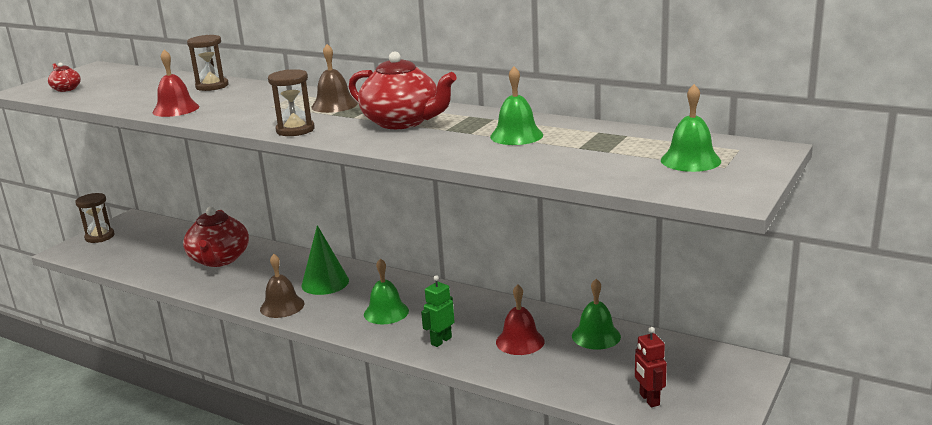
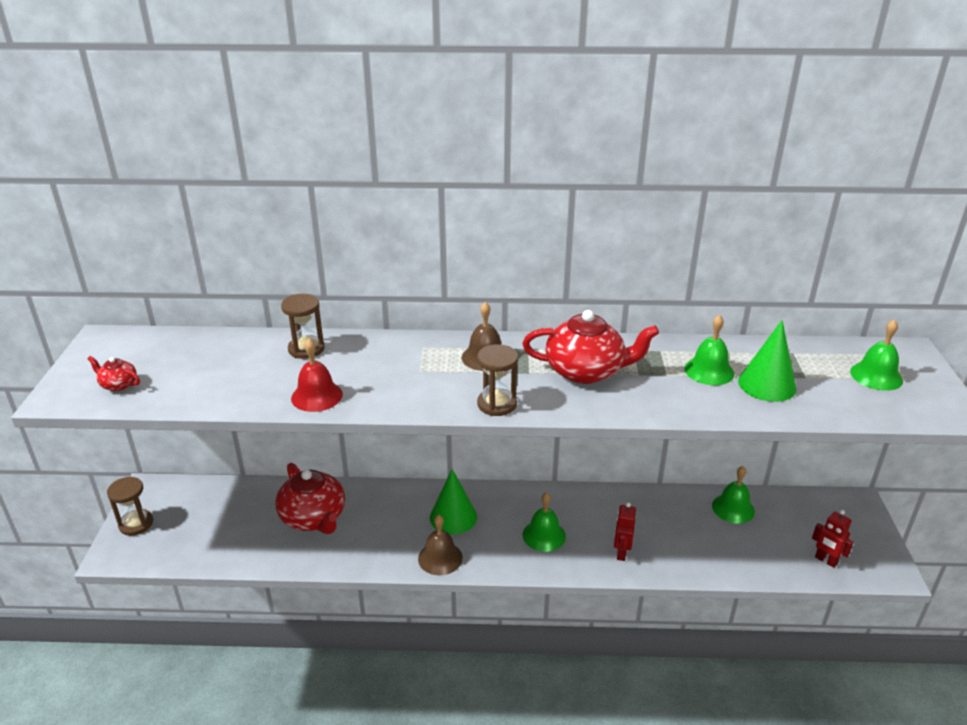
camera: 30 degrees left, 10 degrees up
green robot [421,275,455,347] -> red robot [614,502,636,561]
red bell [496,284,545,355] -> none
none -> green cone [738,320,796,402]

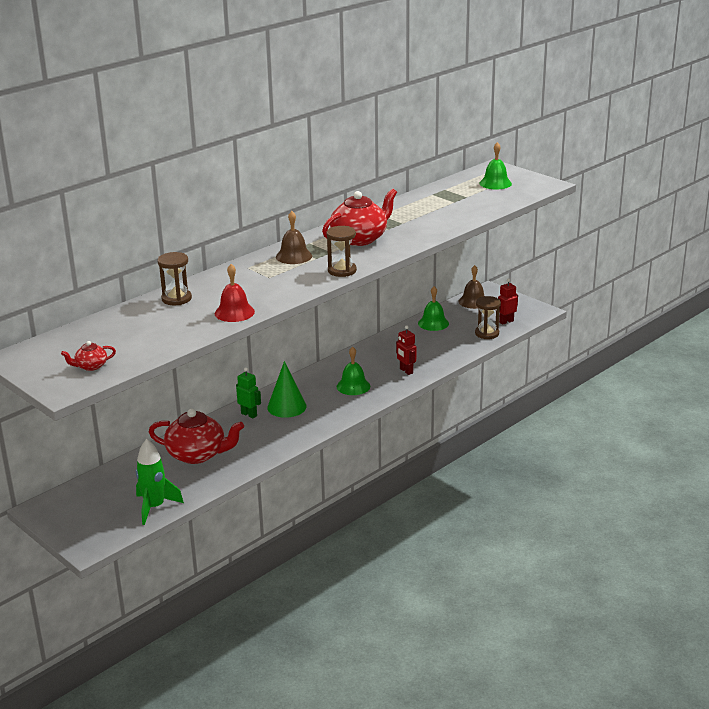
camera: 45 degrees left, 5 degrees down
brown hourglass [107,477,153,536] -> brown hourglass moved to [475,296,501,339]
brown bell [418,515,463,575] -> brown bell moved to [459,265,484,309]
green bell [684,315,734,385] -> none
green cone [738,320,796,402] -> none
red robot [812,510,854,568] -> red robot turned 150 degrees clockwise [498,278,518,325]
none -> green rocket [136,439,184,525]
none -> green robot [236,367,261,418]

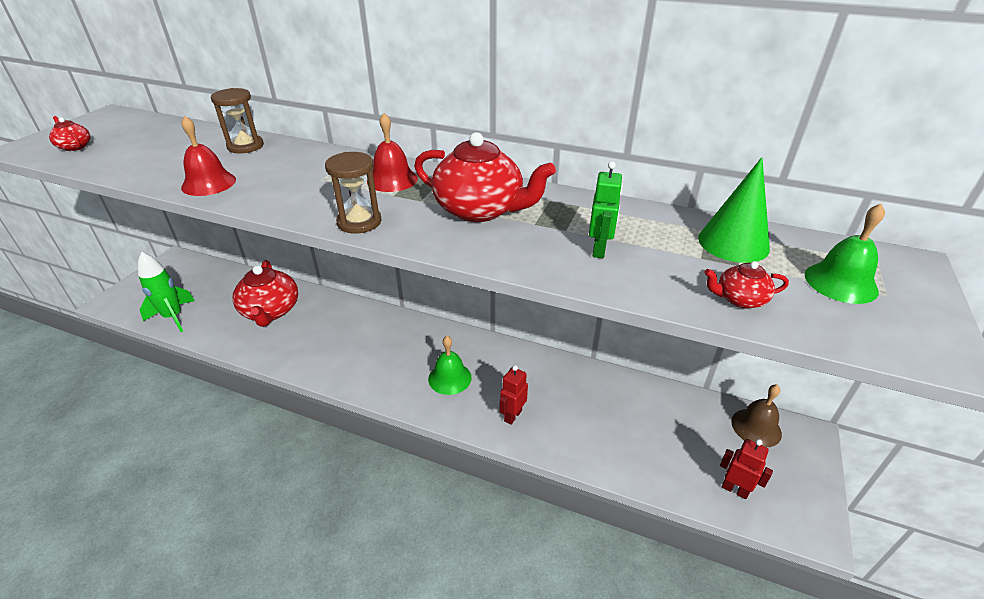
camera: 65 degrees right, 10 degrees up
green robot [236,367,261,418] -> green robot moved to [589,161,623,258]
green cone [267,361,307,418] -> green cone moved to [698,157,770,263]
brown bell [276,211,312,264] -> red bell [367,113,418,192]
green bell [418,286,449,331] -> none
brown hourglass [475,296,501,339] -> none
none -> red teapot [704,261,789,309]

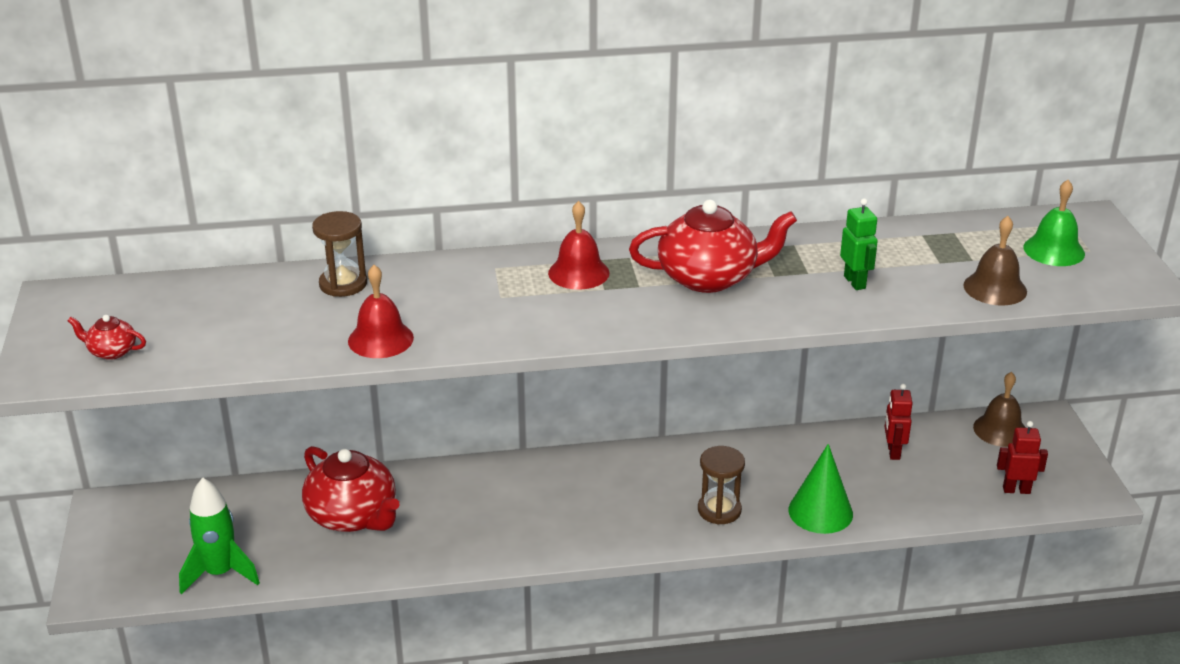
camera: 30 degrees left, 5 degrees down
brown hourglass [325,152,382,234] -> brown hourglass moved to [698,446,745,525]
green bell [428,336,472,395] -> none
red robot [500,365,528,425] -> red robot moved to [884,384,913,460]
green cone [698,157,770,263] -> green cone moved to [788,444,853,534]
red teapot [704,261,789,309] -> brown bell [963,216,1027,306]

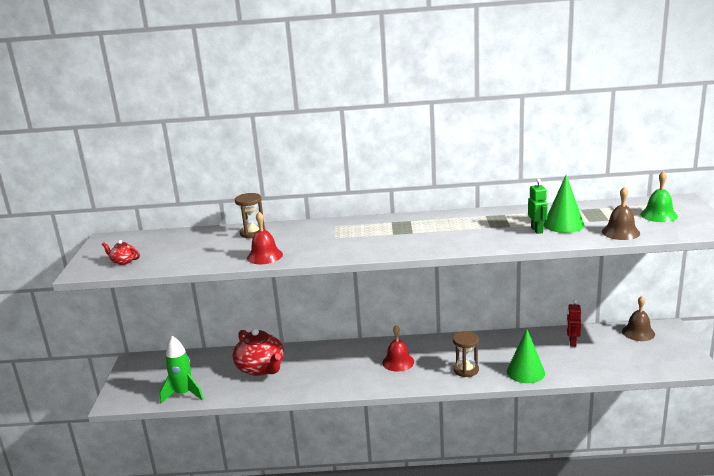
camera: 10 degrees right, 10 degrees down
red bell [548,201,610,290] -> red bell moved to [382,325,414,372]
red teapot [629,200,797,293] -> none
red robot [997,421,1048,494] -> none
none -> green cone [544,175,584,233]

